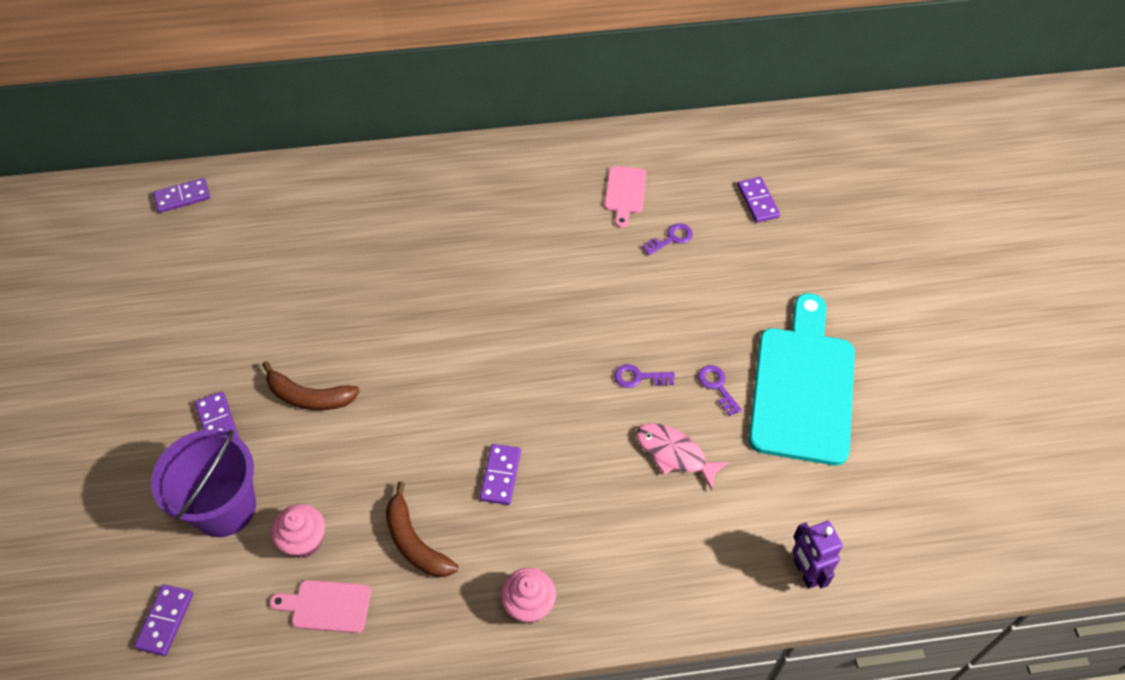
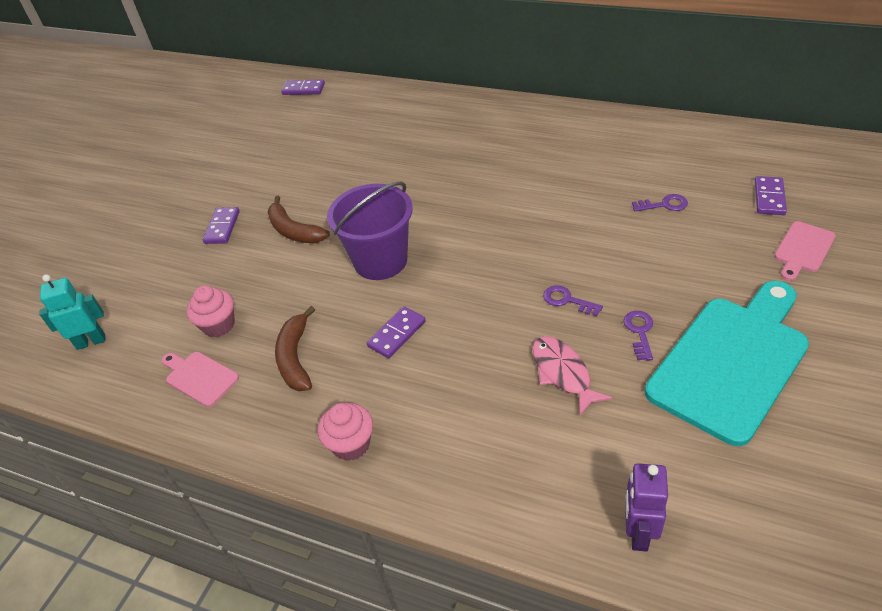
camera: 35 degrees right, 10 degrees down
purple domino [134,584,193,656] -> turquoise robot [39,274,105,350]
purple bucket [151,430,256,537] -> purple bucket moved to [327,181,413,280]
pink cutting board [604,166,646,228] -> pink cutting board moved to [774,221,836,281]

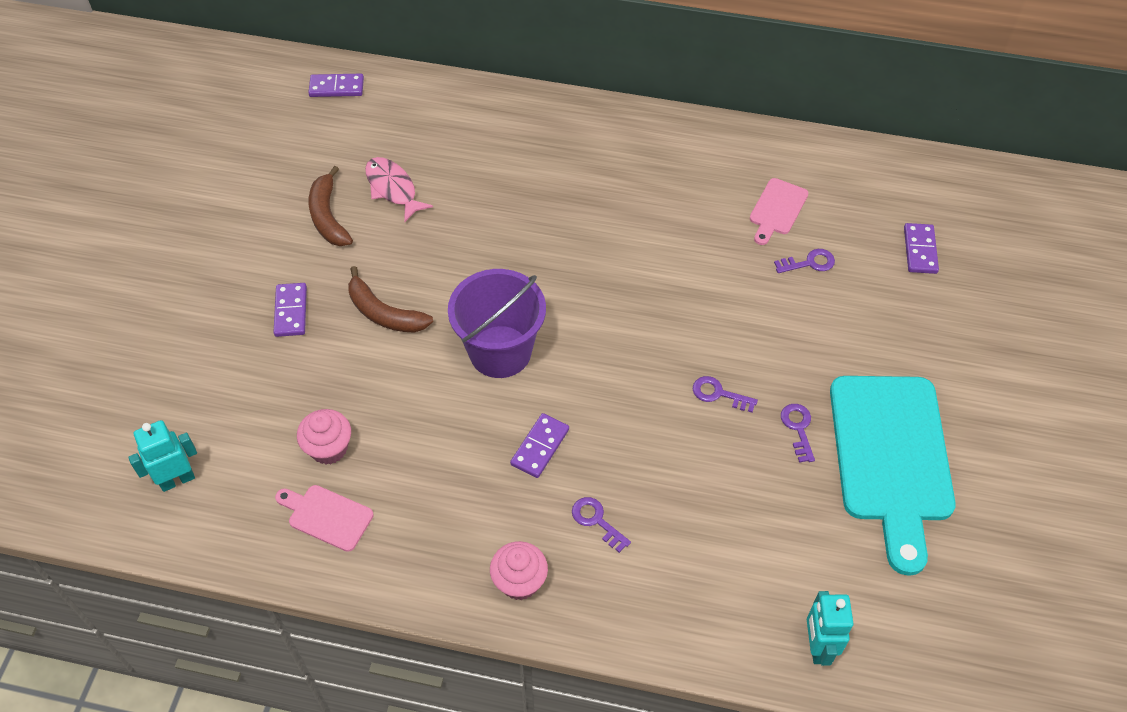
camera: 15 degrees left, 10 degrees up
brown banana [275,306,315,391] -> brown banana moved to [309,166,353,246]
pink fish [532,336,612,415] -> pink fish moved to [365,157,433,222]
purple robot [625,463,668,552] -> turquoise robot [807,591,853,666]
turquoise cutting board [645,281,809,446] -> turquoise cutting board turned 150 degrees clockwise [830,376,956,576]
pink cutting board [774,221,836,281] -> pink cutting board moved to [750,178,808,245]
none -> purple key [572,497,631,553]

